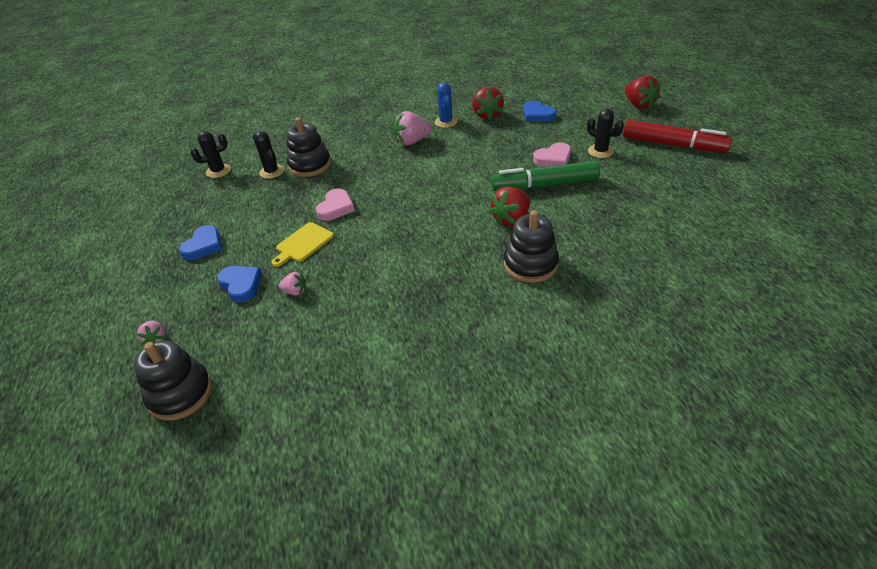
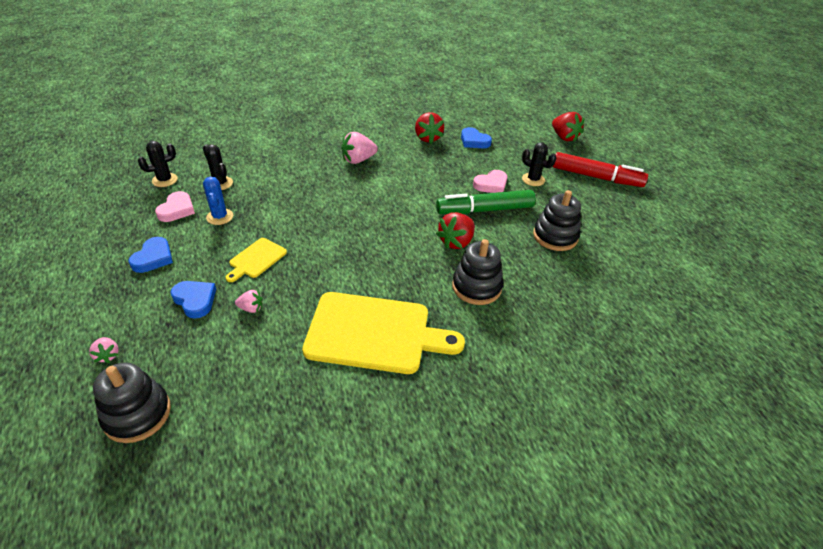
camera: 10 degrees left, 0 degrees up
black stacking toy [287,117,331,177] -> black stacking toy moved to [533,190,581,251]
pink heart [316,189,355,221] -> pink heart moved to [155,191,195,222]
blue cactus [435,83,457,128] -> blue cactus moved to [203,177,233,225]
none -> yellow cutting board [302,292,465,374]

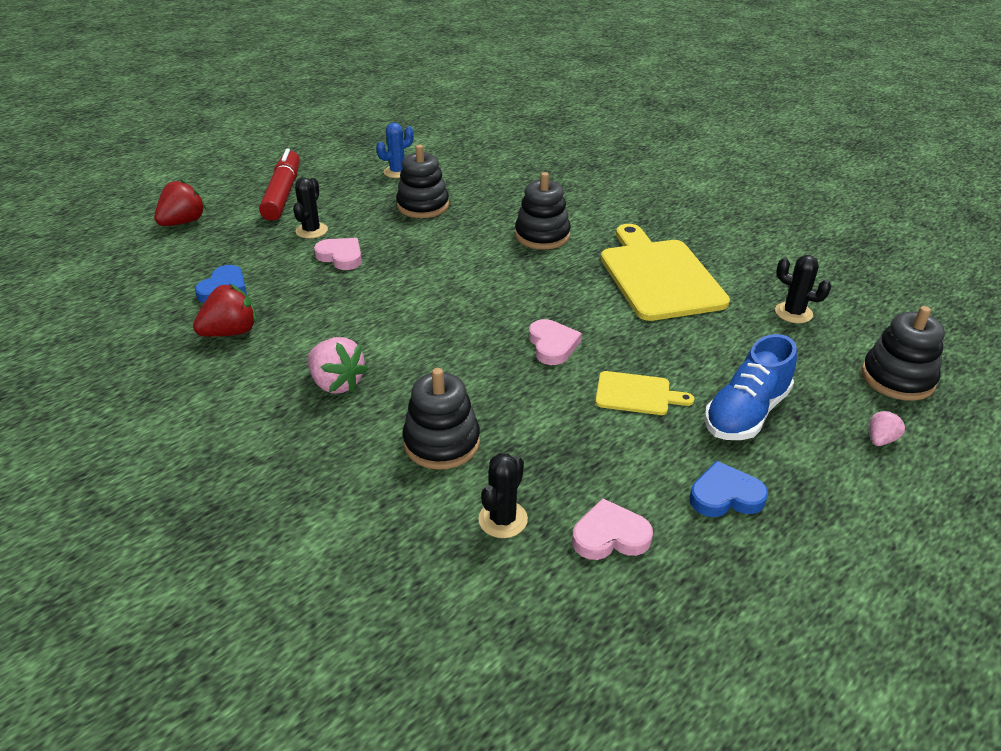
camera: 110 degrees left, 5 degrees down
black cactus [138,141,178,187] -> black cactus moved to [775,255,831,323]
blue heart [170,281,216,319] -> blue shoe [704,334,797,440]
blue cactus [203,177,233,225] -> blue cactus moved to [376,123,414,178]
pink strawberry [235,290,263,313] -> none
green marker [436,190,536,214] -> none
red strawberry [436,212,475,249] -> none
none -> black stacking toy [403,368,480,470]
none -> pink heart [529,319,582,365]

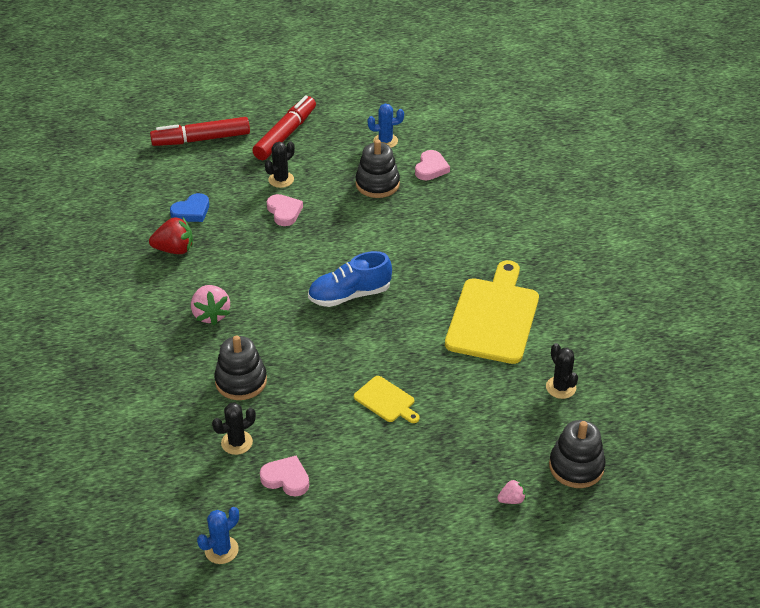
camera: 30 degrees right, 5 degrees up
red strawberry [154,179,206,226] -> red marker [150,117,250,146]
black stacking toy [515,172,571,250] -> none
pink heart [529,319,582,365] -> pink heart moved to [415,150,450,180]
blue heart [689,461,768,517] -> none
blue shoe [704,334,797,440] -> blue shoe moved to [308,251,392,307]
none -> blue cactus [197,507,239,564]

